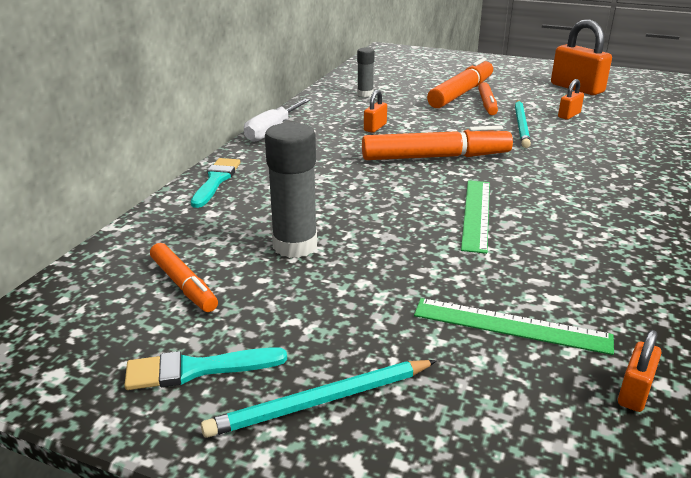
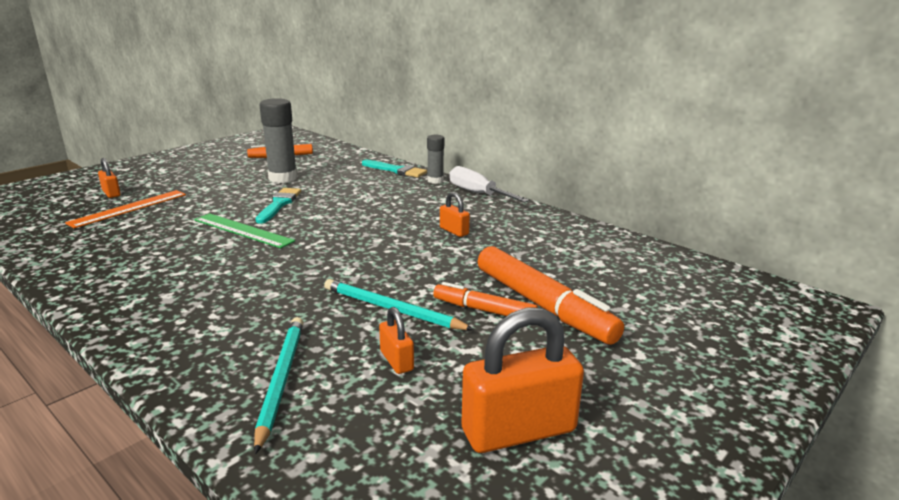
camera: 110 degrees right, 5 degrees down
turquoise brush [124,347,287,390] -> turquoise brush moved to [255,188,301,224]
turquoise pencil [201,360,437,438] -> turquoise pencil moved to [254,317,304,454]
grey glue stick [357,48,375,97] -> grey glue stick moved to [427,135,444,184]
orange marker [362,126,513,160] -> none
green ruler [414,298,614,355] -> orange ruler [65,190,186,228]
orange padlock [618,330,661,412] -> orange padlock moved to [98,158,121,198]

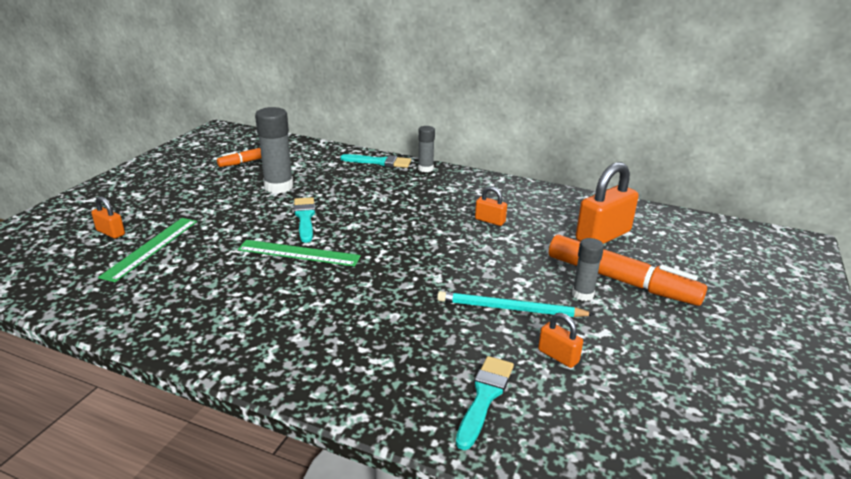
camera: 20 degrees left, 5 degrees up
orange ruler [65,190,186,228] -> green ruler [98,218,197,282]
turquoise pencil [254,317,304,454] -> turquoise brush [456,356,514,450]
orange marker [433,282,538,316] -> grey glue stick [572,238,604,301]
white screwdriver [449,166,530,202] -> none
orange padlock [462,308,584,453] -> orange padlock moved to [576,162,639,244]

